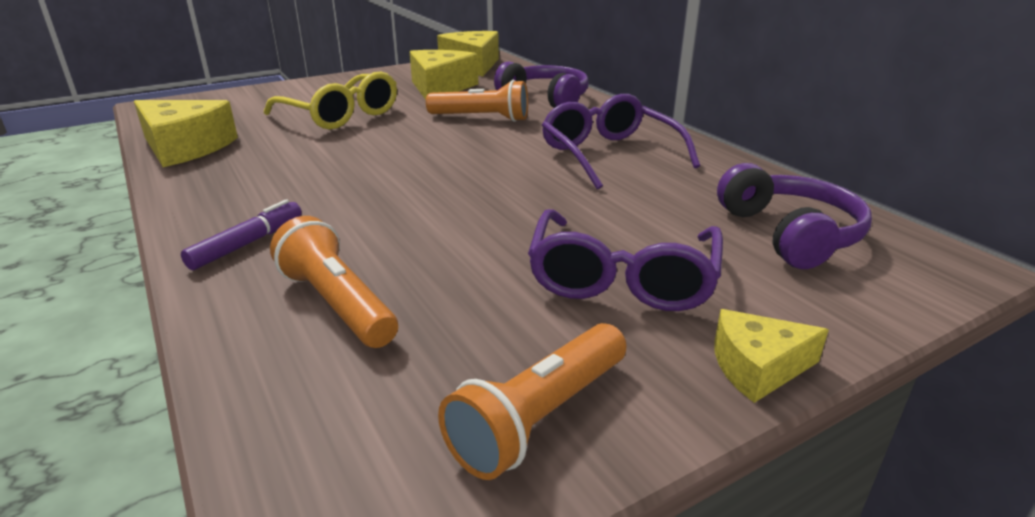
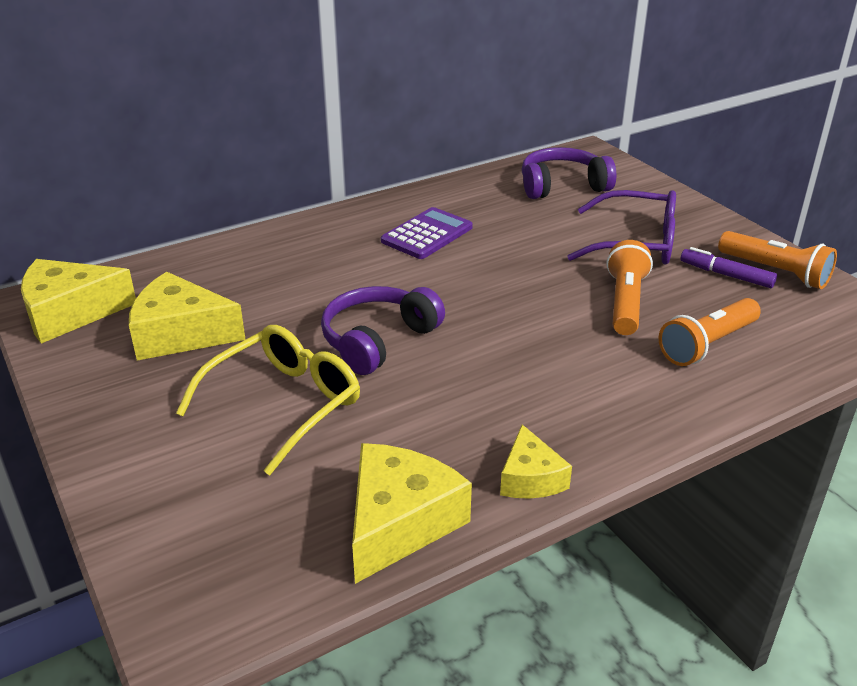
camera: 90 degrees left, 5 degrees up
purple marker [181,199,302,270] -> purple marker moved to [680,247,777,288]
orange flashlight [426,80,528,122] -> orange flashlight moved to [606,240,653,335]
purple headphones [494,61,589,108] -> purple headphones moved to [321,286,445,375]
purple glasses [542,94,700,189] -> purple calculator [381,207,473,259]
yellow cheese [715,309,829,403] -> yellow cheese moved to [500,425,572,499]

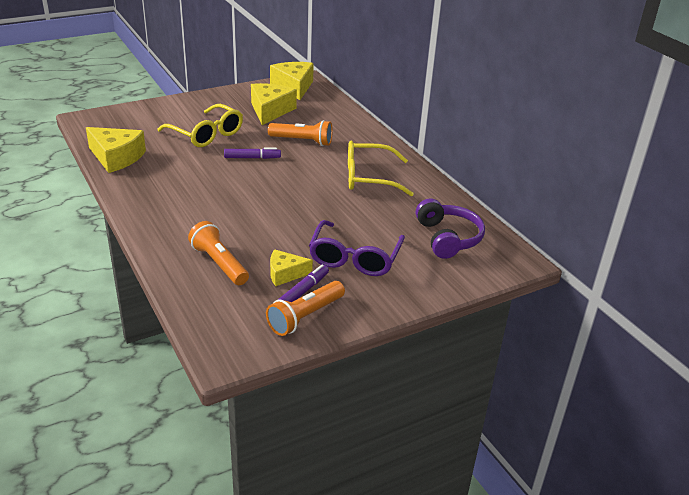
camera: 90 degrees right, 0 degrees up
purple headphones [321,286,445,375] -> purple marker [224,148,281,159]
purple calculator [381,207,473,259] -> yellow glasses [348,141,414,196]
yellow cheese [500,425,572,499] -> yellow cheese moved to [270,249,313,286]
orange flashlight [606,240,653,335] -> orange flashlight moved to [268,120,333,146]

